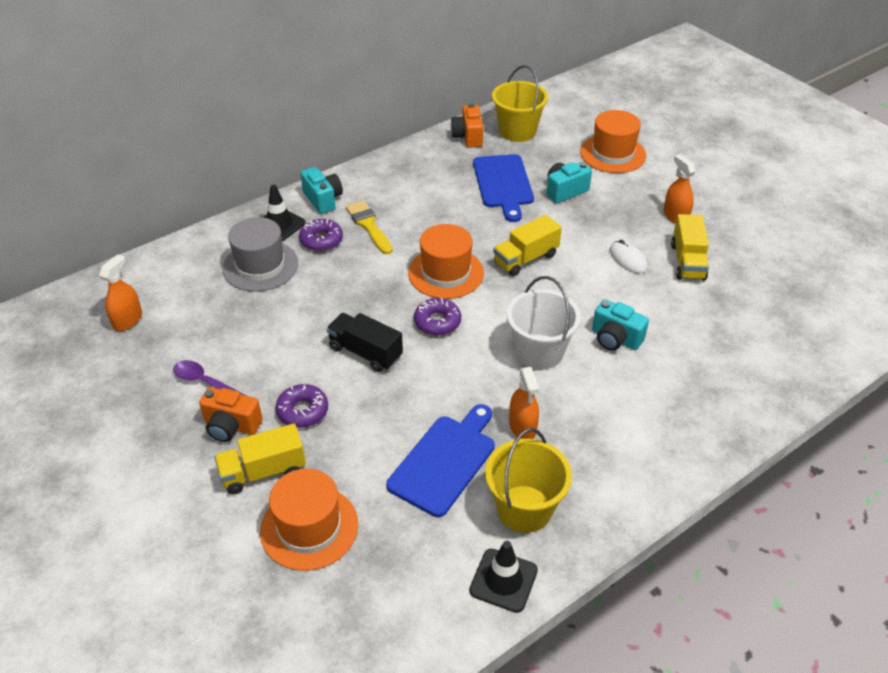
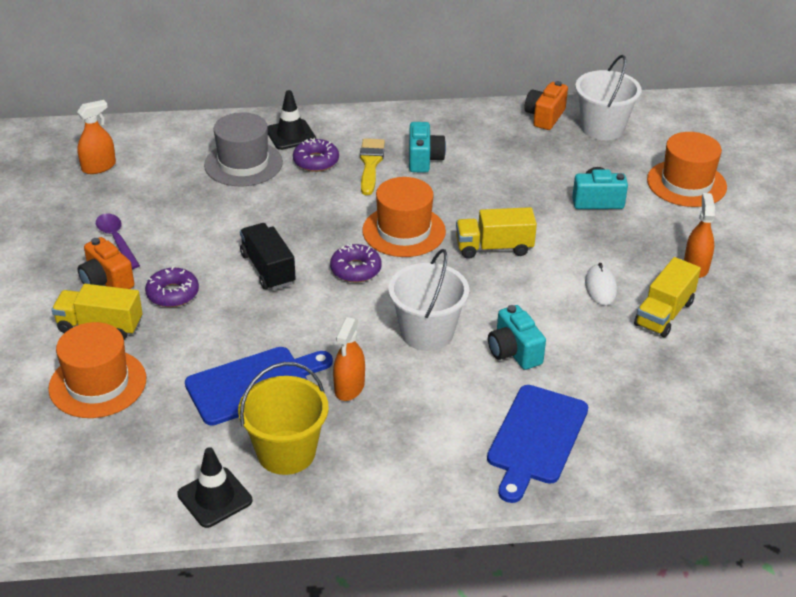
camera: 30 degrees right, 5 degrees down
turquoise camera [300,167,343,214] -> turquoise camera moved to [409,122,446,173]
blue cutting board [473,154,534,222] -> blue cutting board moved to [487,385,588,503]
yellow bucket [492,65,548,142] -> white bucket [575,55,642,140]

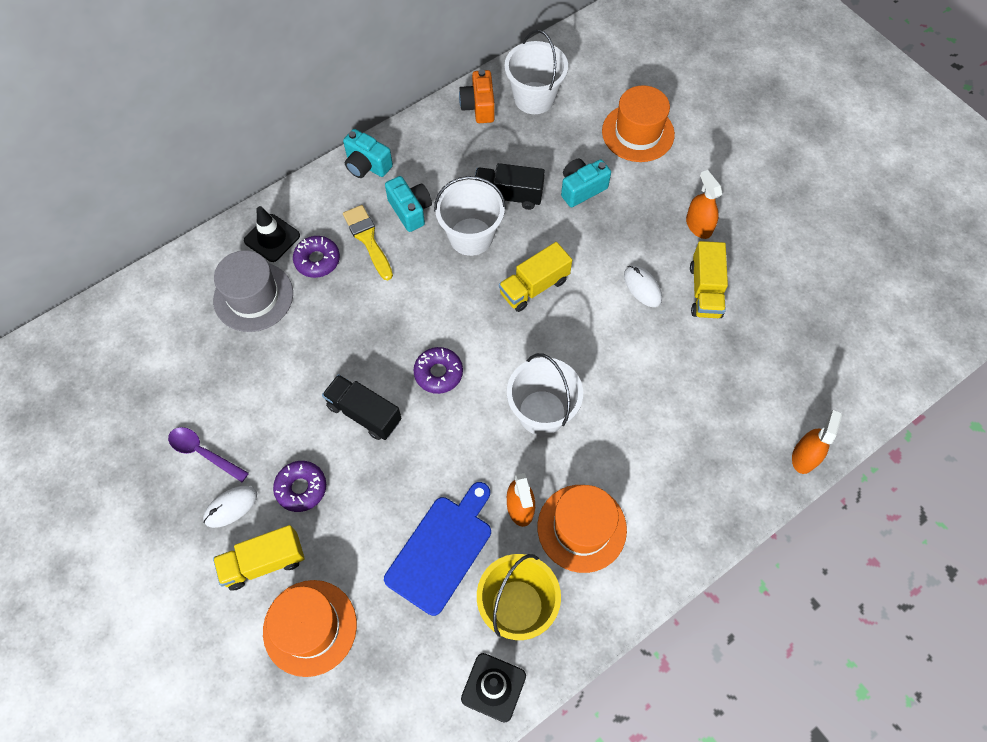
camera: 30 degrees left, 25 degrees up
orange spray bottle [77,100,116,174] -> orange spray bottle moved to [792,410,842,474]
orange camera [78,237,134,289] -> white mouse [203,486,257,528]
orange hat [362,177,446,257] -> orange hat moved to [537,485,627,573]
blue cutting board [487,385,588,503] -> none
turquoise camera [488,305,546,370] -> turquoise camera moved to [343,129,393,178]
none -> white bucket [434,176,506,256]
none -> black truck [475,163,545,210]

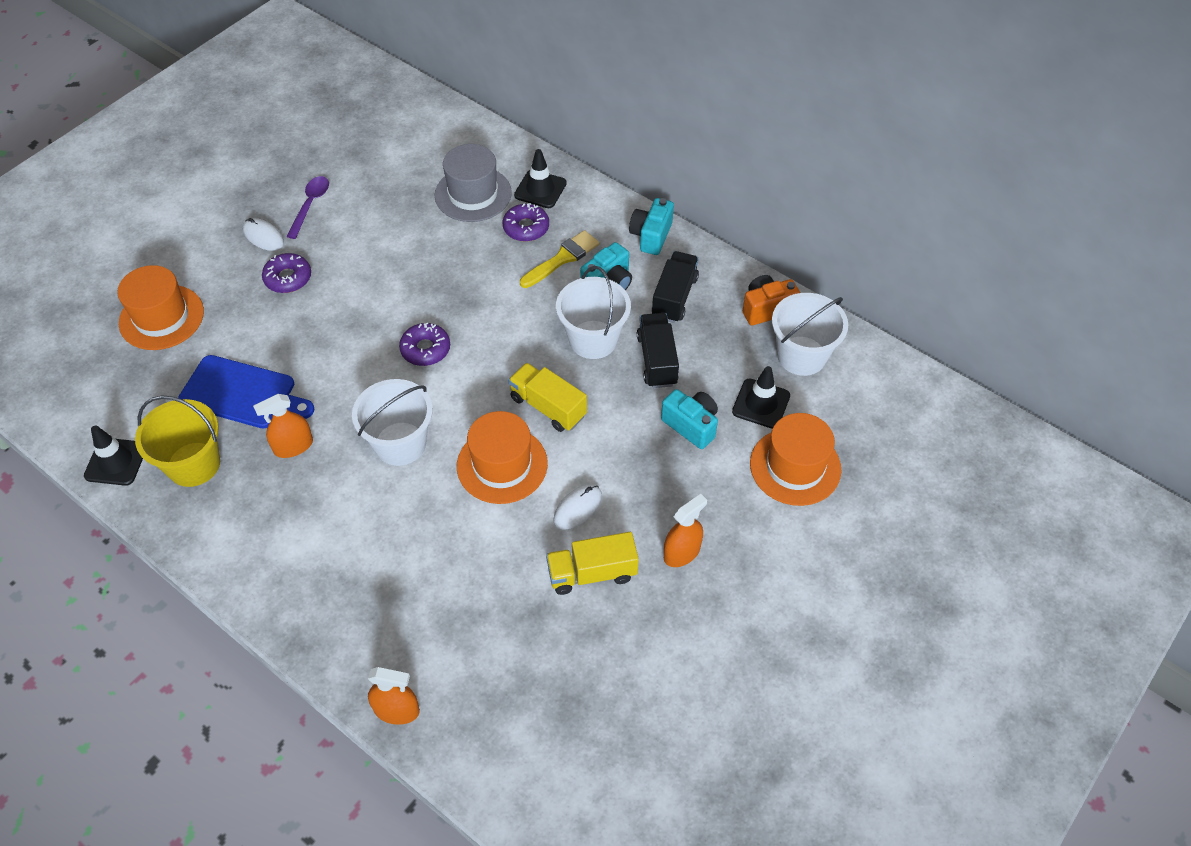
camera: 75 degrees right, 10 degrees down
yellow truck [213,525,305,591] -> none
black truck [322,374,402,440] -> black truck moved to [652,251,699,323]
orange hat [537,485,627,573] -> orange hat moved to [457,411,548,504]
none -> black traffic cone [732,366,790,429]

